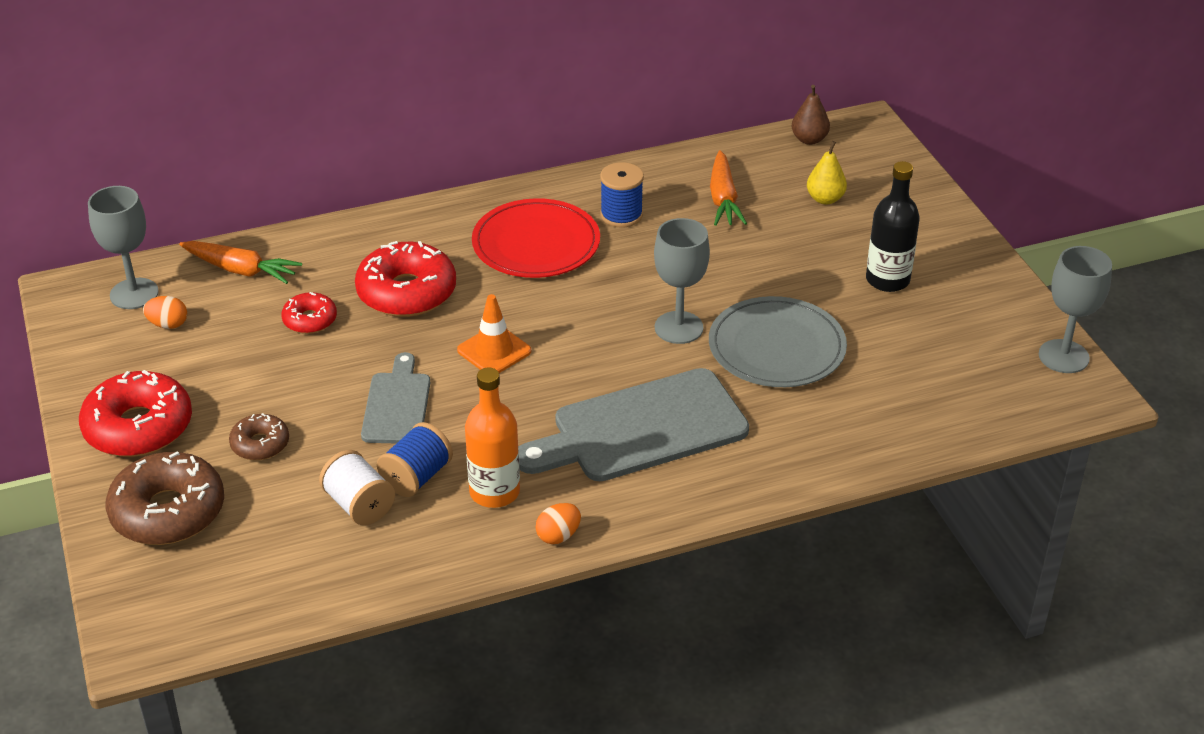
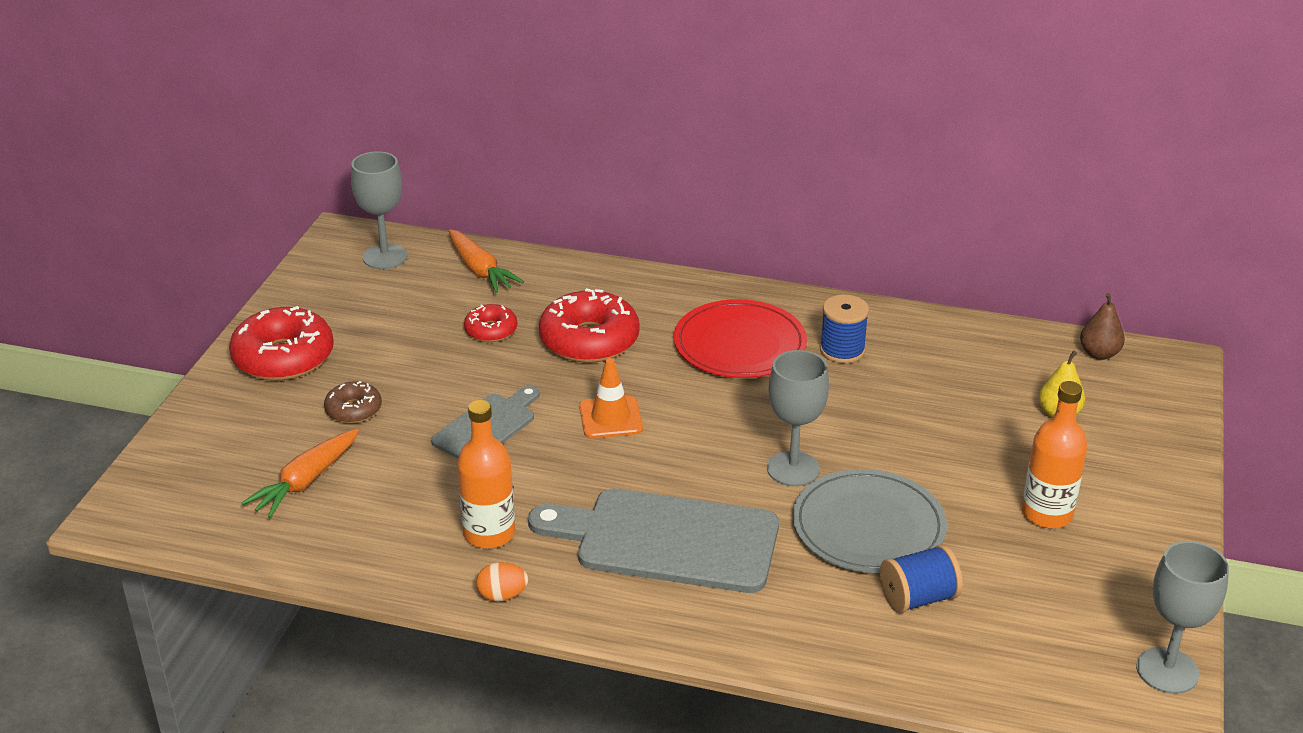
camera: 35 degrees right, 5 degrees down
brown donut [106,451,224,545] -> none
orange egg [143,296,187,329] -> none
white spool [319,450,395,525] -> none
blue spool [377,422,453,497] -> blue spool moved to [880,545,963,613]
orange carrot [710,150,747,226] -> orange carrot moved to [241,429,359,518]
black bottle [866,161,920,292] -> orange bottle [1022,381,1087,528]

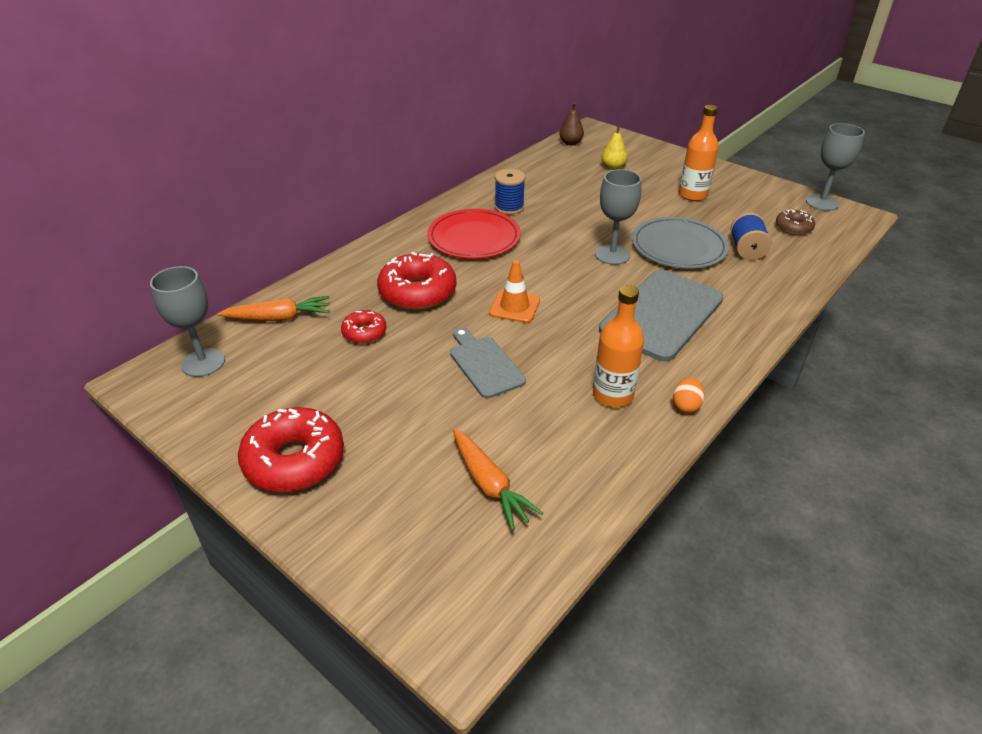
camera: 65 degrees left, 5 degrees up
brown donut [324,381,382,424] -> brown donut moved to [776,210,815,235]

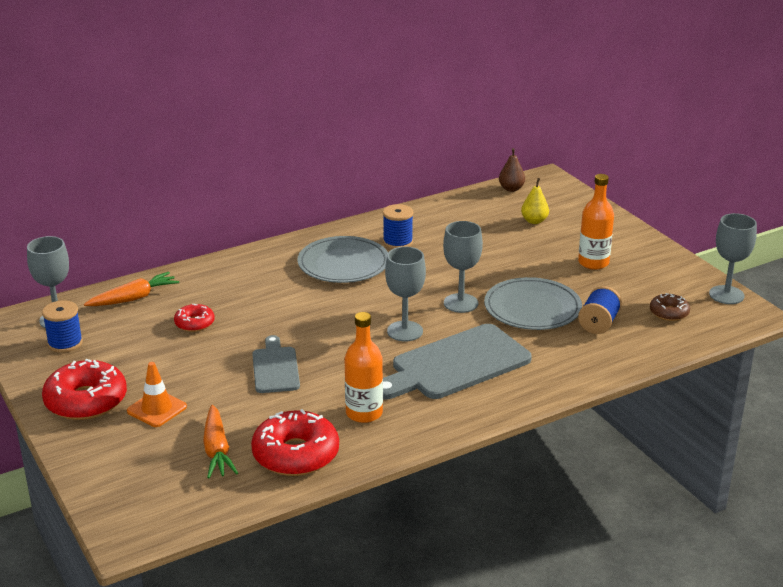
camera: 20 degrees right, 10 degrees down
orange carrot [217,296,330,321] -> orange carrot turned 45 degrees counterclockwise [84,272,179,306]
red donut [377,252,456,310] -> red donut moved to [251,409,339,476]
red plate [427,209,521,259] -> grey plate [297,236,388,283]
orange traffic cone [489,260,540,323] -> orange traffic cone moved to [127,362,187,427]
orange egg [673,378,704,413] -> none
none -> blue spool [42,301,83,353]
none -> grey goblet [385,247,426,341]

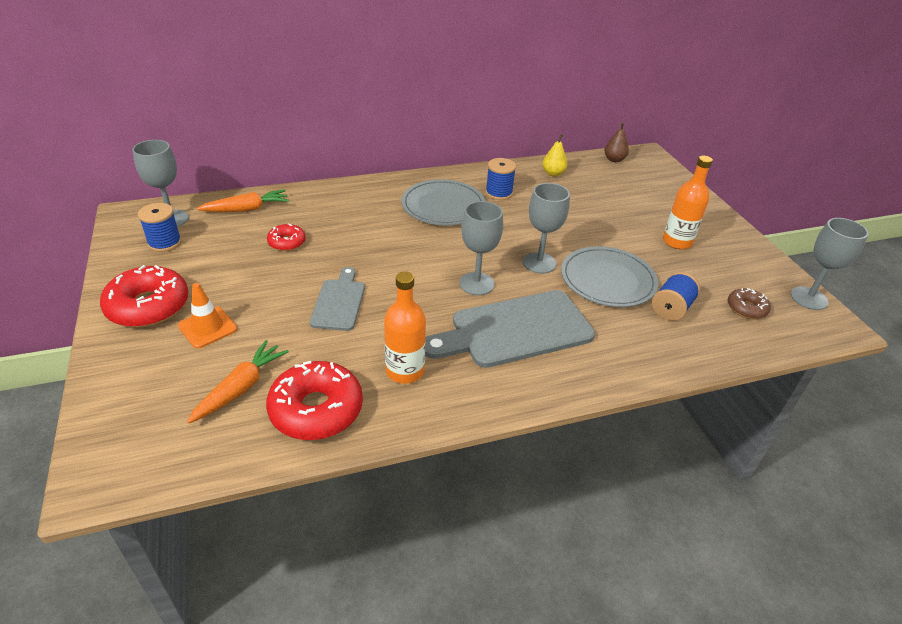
camera: 10 degrees right, 10 degrees up
orange carrot [203,405,238,478] -> orange carrot turned 150 degrees counterclockwise [187,340,289,423]
yellow pear [521,178,549,224] -> yellow pear moved to [543,134,568,176]

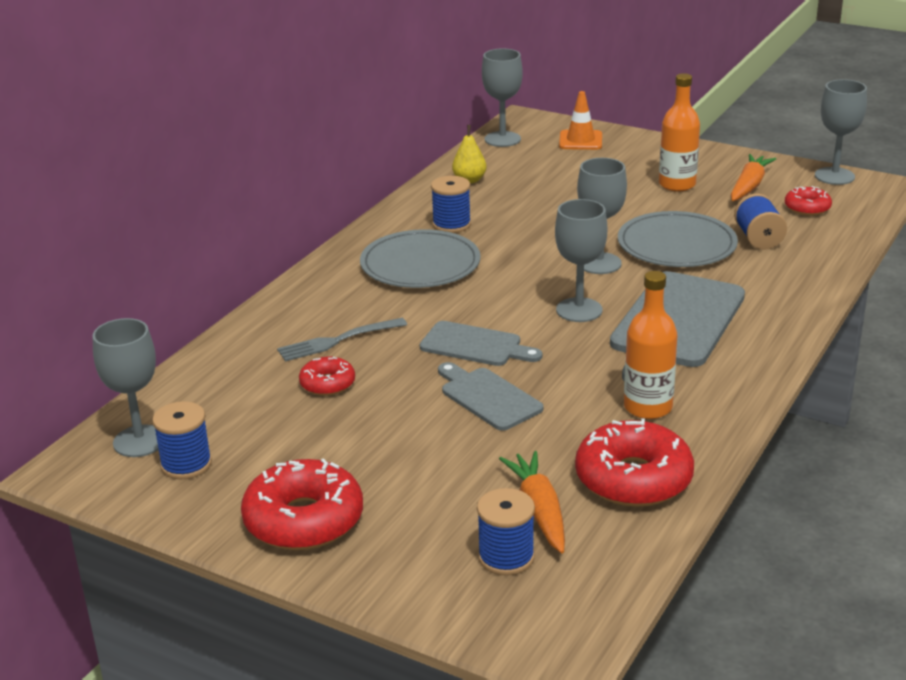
camera: 40 degrees left, 10 degrees down
orange traffic cone [178,283,237,348] -> orange traffic cone moved to [559,91,602,150]
orange carrot [197,189,289,212] -> orange carrot moved to [731,154,776,201]
brown pear [604,122,629,162] -> grey goblet [482,48,523,147]
brown donut [728,288,771,319] -> red donut [785,186,832,216]
none -> grey fork [277,318,407,361]
none -> grey cutting board [420,321,542,366]
none -> blue spool [477,488,535,576]

